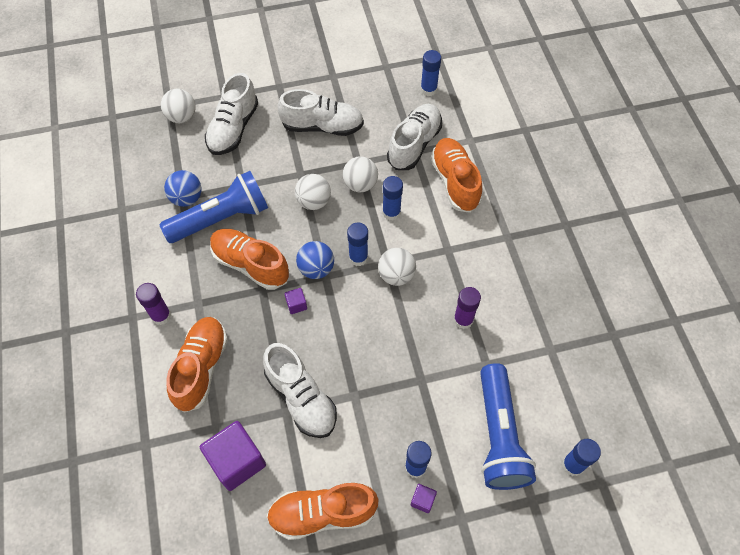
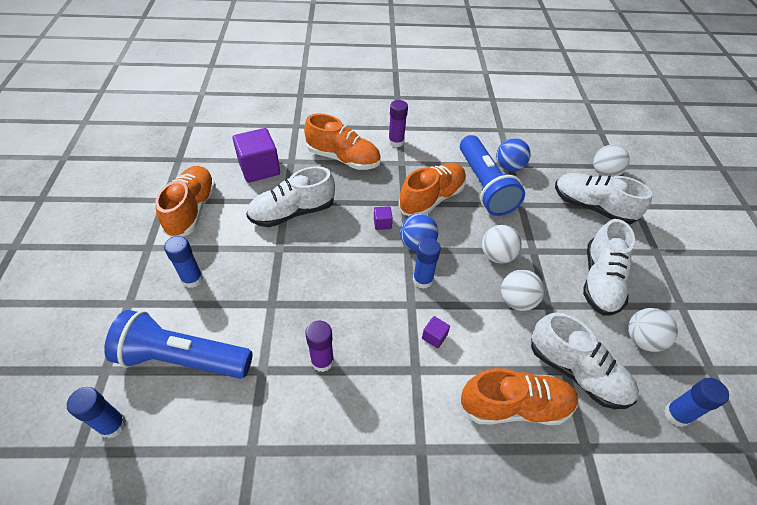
camera: 100 degrees right, 10 degrees down
white ball [378,248,416,286] -> white ball moved to [628,308,678,352]
blue glue stick [383,176,403,221] -> none
purple cube [411,484,437,513] -> purple cube moved to [422,316,450,348]

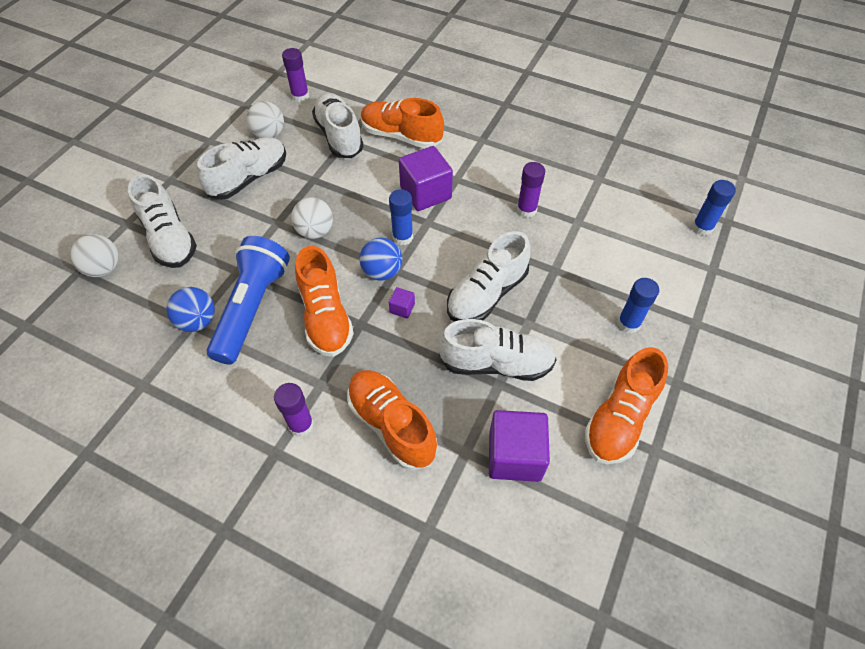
camera: 150 degrees left, 5 degrees up
blue flashlight [104,310,252,379] -> none
orange shoe [398,163,466,216] -> orange shoe turned 90 degrees counterclockwise [295,246,354,357]
purple cube [422,316,450,348] -> purple cube [399,146,453,211], size x2.25
white ball [501,270,544,311] -> none
blue glue stick [664,378,729,427] -> purple glue stick [282,48,309,102]
none -> white shoe [447,231,531,321]

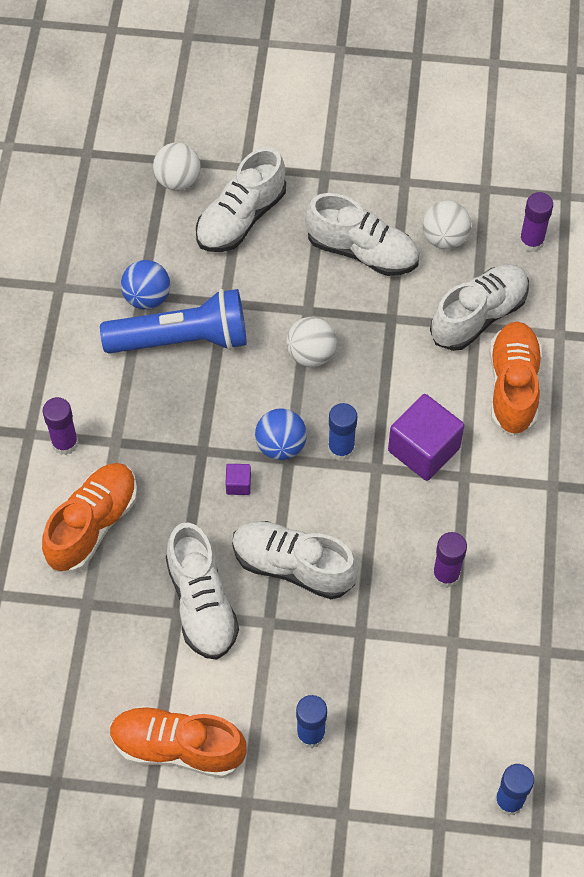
camera: 70 degrees right, 5 degrees up
orange shoe [295,246,354,357] -> none
purple cube [489,410,550,482] -> none

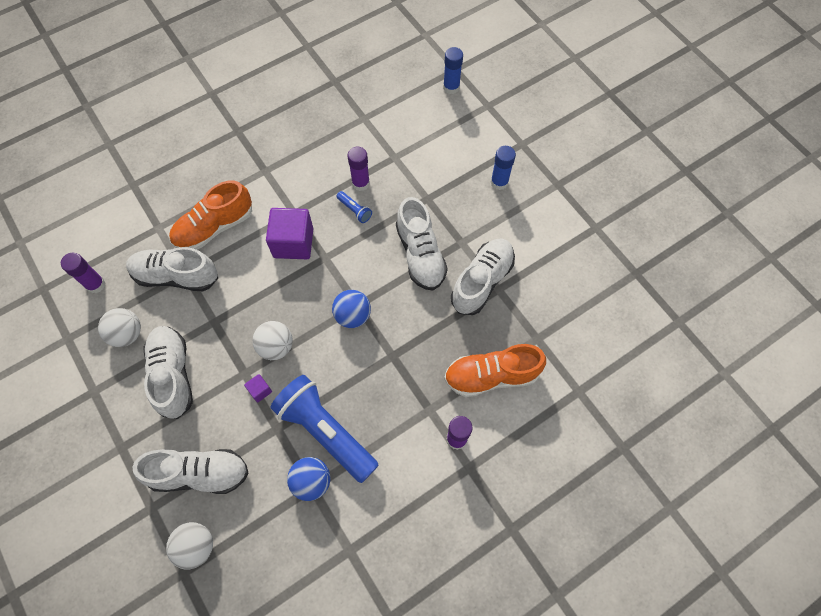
camera: 130 degrees left, 5 degrees up
orange shoe [110,706,247,778] -> none
purple cube [225,464,251,495] -> purple cube moved to [244,374,272,402]
blue glue stick [328,403,357,461] -> none
none -> blue flashlight [336,191,372,223]

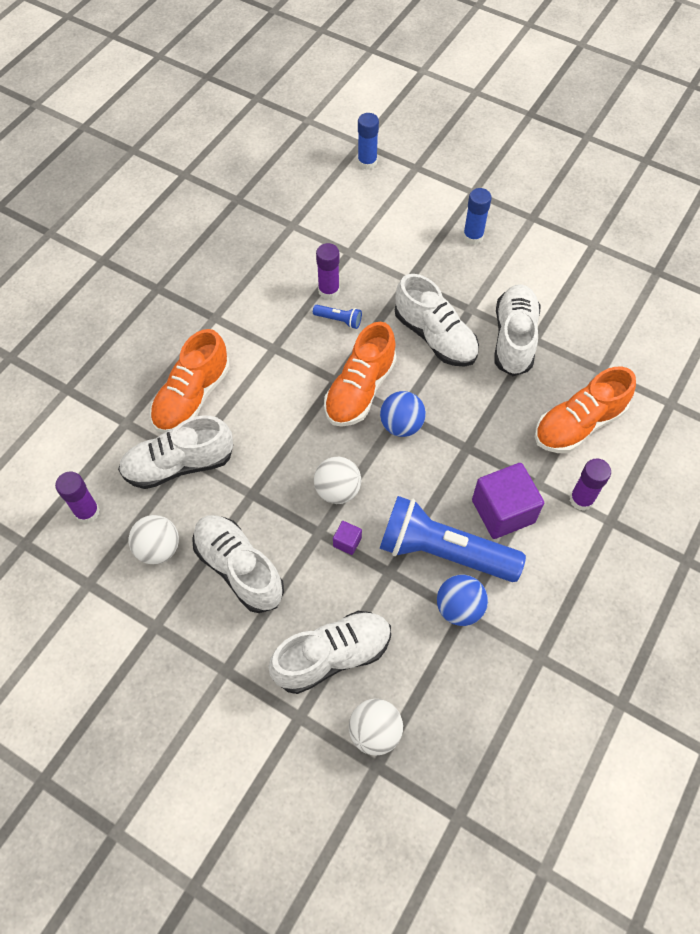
camera: 25 degrees left, 5 degrees down
purple cube [266,208,313,259] -> purple cube moved to [472,463,544,539]
none -> orange shoe [324,322,397,426]

